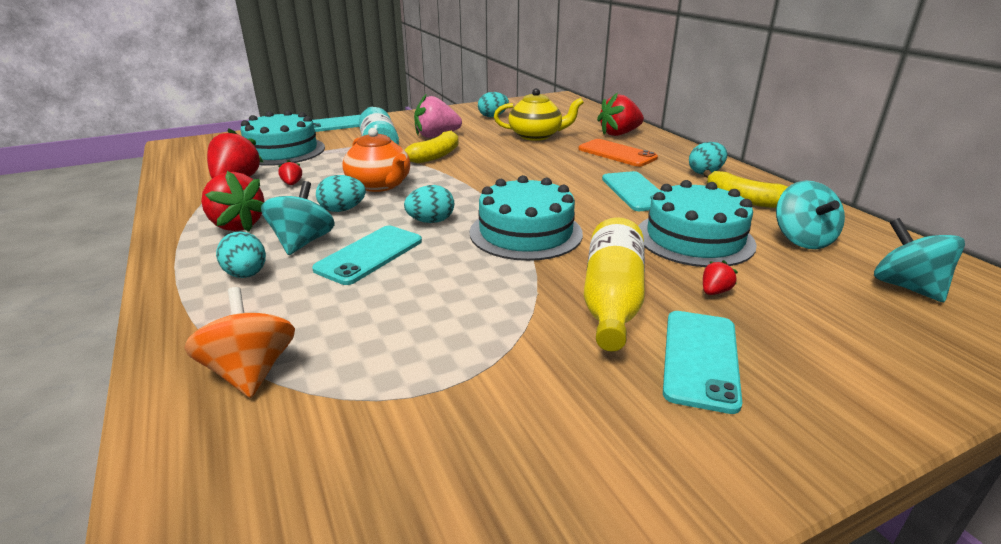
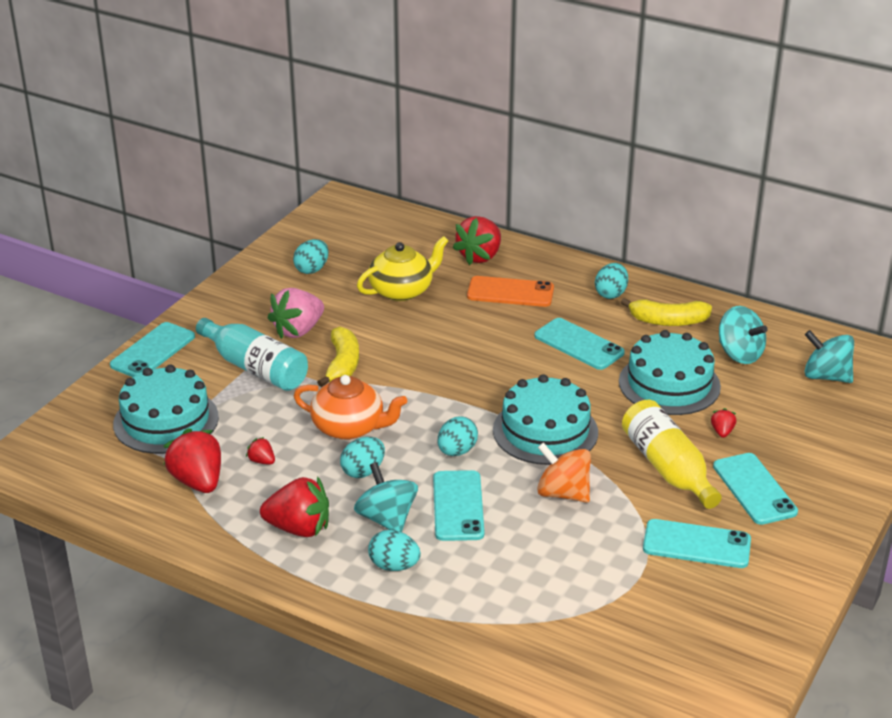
camera: 35 degrees left, 5 degrees up
orange spinning top [184,287,295,398] -> orange spinning top moved to [537,442,591,503]
none -> turquoise phone [643,519,751,568]

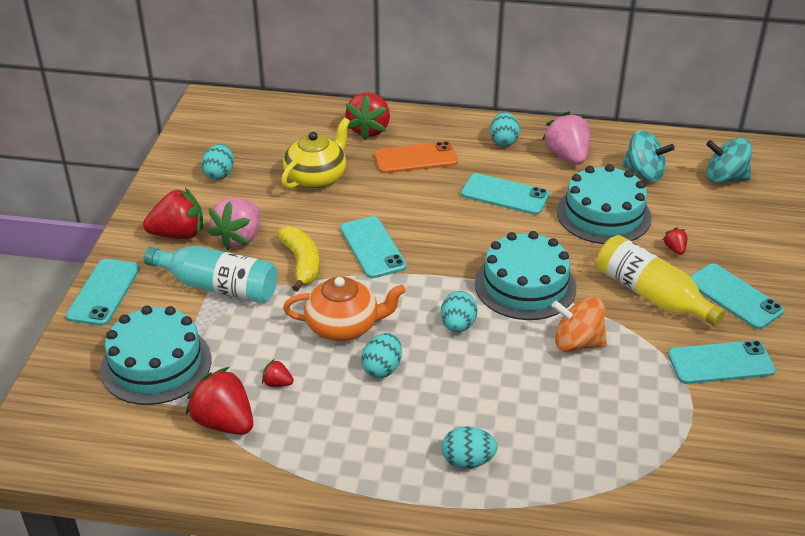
camera: 20 degrees left, 5 degrees up
red strawberry [260,476,329,537] -> red strawberry moved to [143,188,203,239]
turquoise spinning top [354,462,418,532] -> none
turquoise phone [433,470,484,541] -> turquoise phone moved to [340,216,407,278]
yellow banana [621,298,712,326] -> pink strawberry [542,111,590,165]

